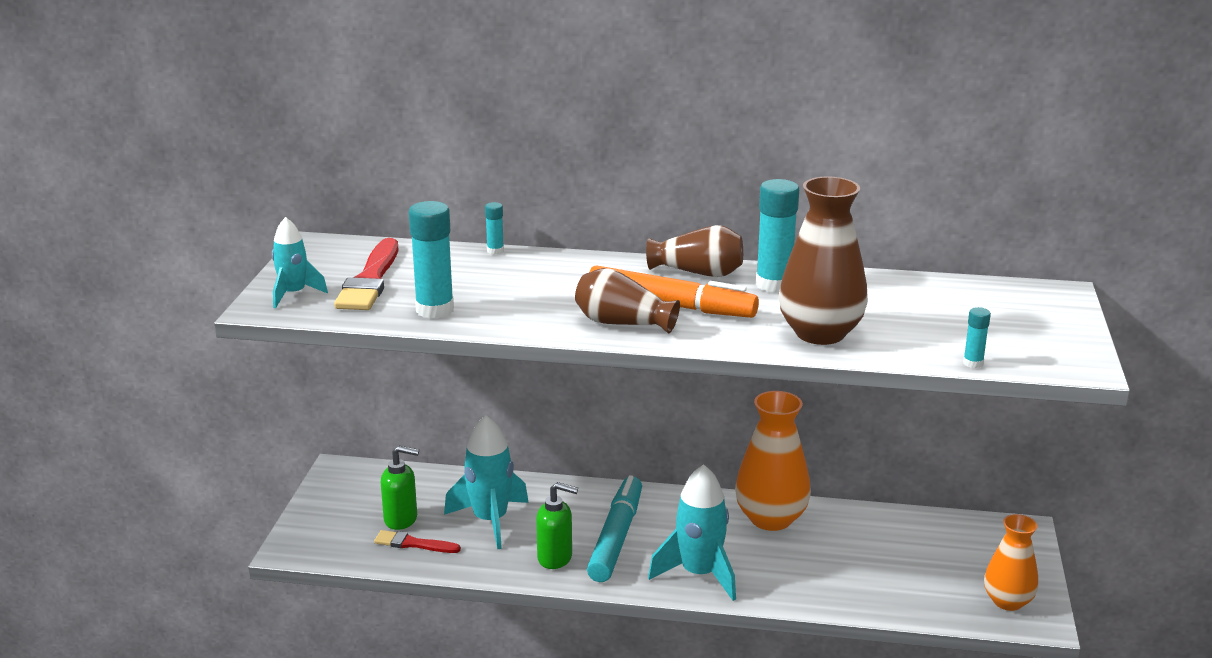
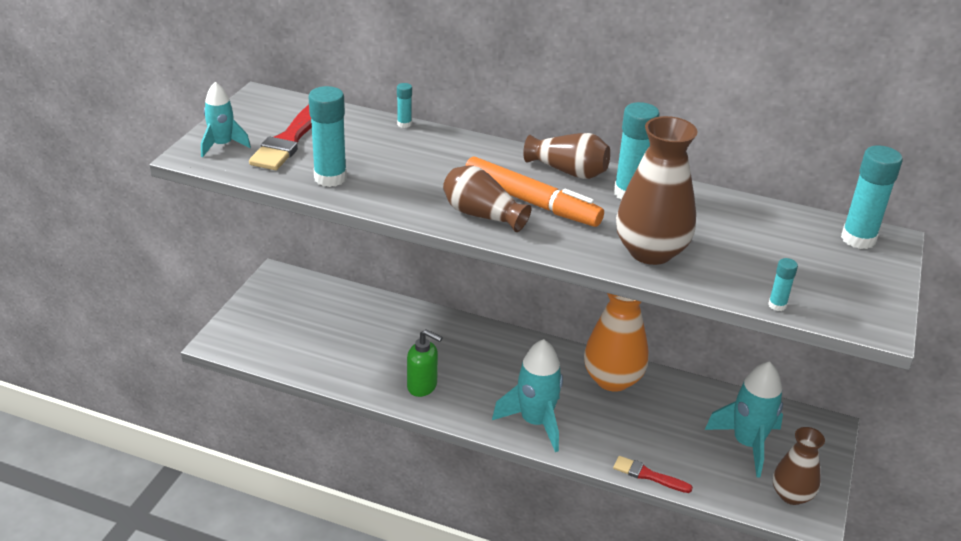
camera: 10 degrees right, 10 degrees up
red brush [374,530,461,553] -> red brush moved to [613,456,693,493]
green soap dispenser [381,446,419,530] -> none
turquoise rocket [444,415,529,549] -> turquoise rocket moved to [705,361,783,478]
turquoise marker [587,475,642,582] -> none
orange vase [984,514,1038,611] -> brown vase [773,427,825,505]
none -> turquoise glue stick [841,145,903,249]

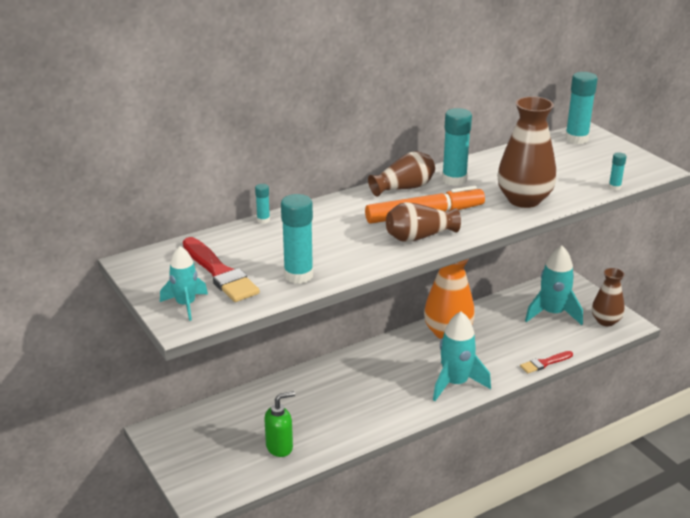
camera: 50 degrees left, 5 degrees down
green soap dispenser [407,329,443,397] -> green soap dispenser moved to [264,391,295,457]

